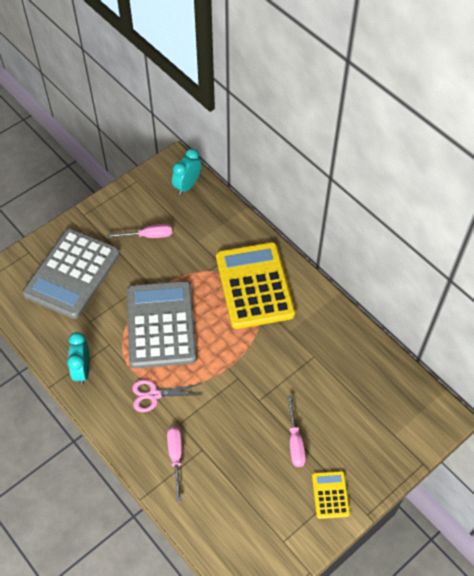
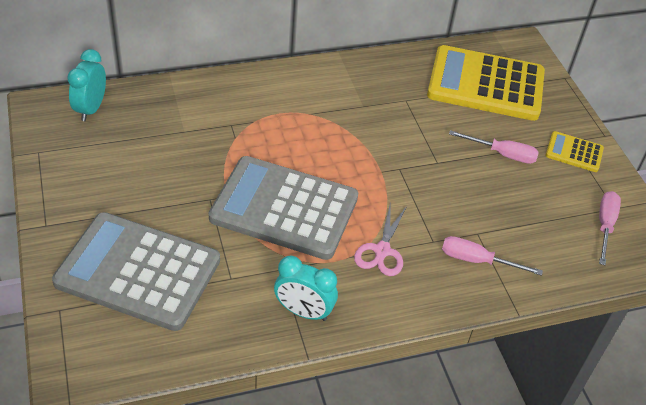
camera: 70 degrees left, 10 degrees down
grey calculator [22,229,120,319] -> grey calculator turned 150 degrees clockwise [52,212,220,331]
pink screwdriver [107,224,172,238] -> pink screwdriver moved to [599,191,621,265]
turquoise clock [172,148,201,195] -> turquoise clock turned 45 degrees clockwise [67,49,106,121]
yellow calculator [216,242,295,329] -> yellow calculator moved to [427,45,545,121]

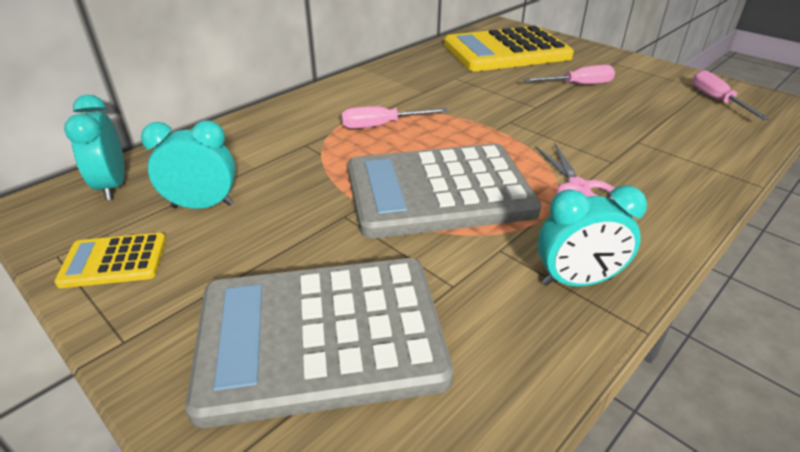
camera: 25 degrees left, 10 degrees down
pink screwdriver [442,236,543,276] -> pink screwdriver moved to [341,106,448,129]
yellow calculator [546,131,604,172] -> yellow calculator moved to [54,233,166,288]
none -> turquoise clock [141,120,236,209]

